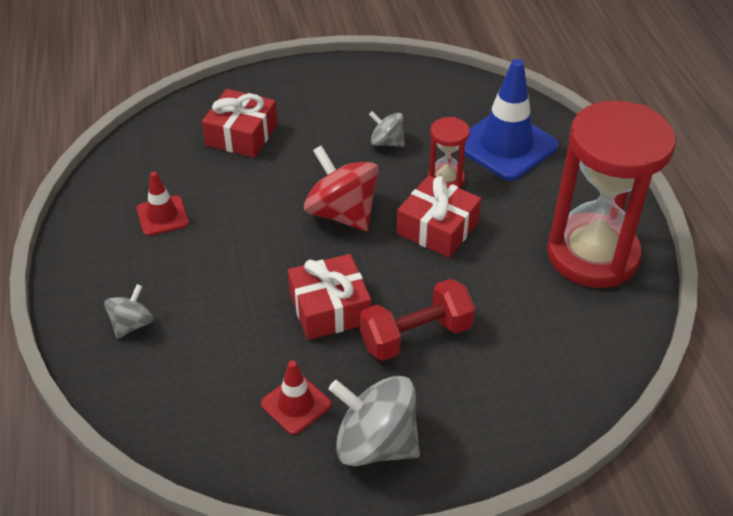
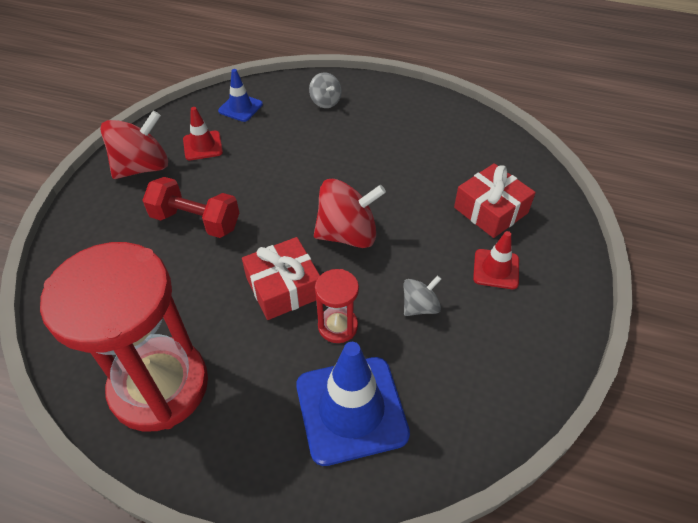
camera: 120 degrees right, 5 degrees up
red traffic cone [137,171,189,236] -> red traffic cone moved to [473,231,519,289]
red gift [288,254,371,340] -> none
grey spinning top [329,376,420,466] -> red spinning top [100,110,168,179]
red dumbbell [360,279,475,361] -> red dumbbell turned 75 degrees counterclockwise [142,177,239,238]
none -> blue traffic cone [218,69,263,122]

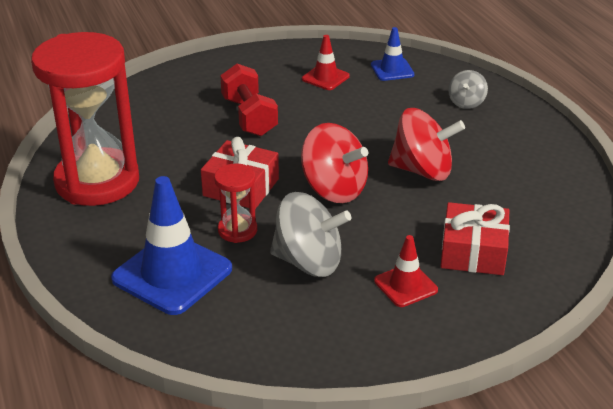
camera: 50 degrees right, 15 degrees down
red spinning top [100,110,168,179] -> red spinning top moved to [388,108,465,181]
grey spinning top [404,275,441,316] -> grey spinning top [270,192,351,277], size x1.85

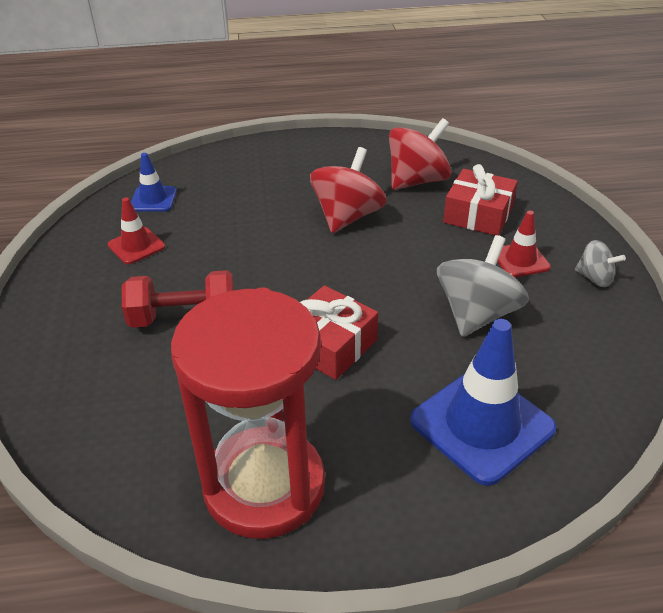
camera: 75 degrees left, 5 degrees up
red hourglass [214,164,257,243] -> none
red spinning top [301,123,368,203] -> red spinning top moved to [389,118,452,190]
grey spinning top [448,70,488,109] -> grey spinning top moved to [575,240,626,287]

